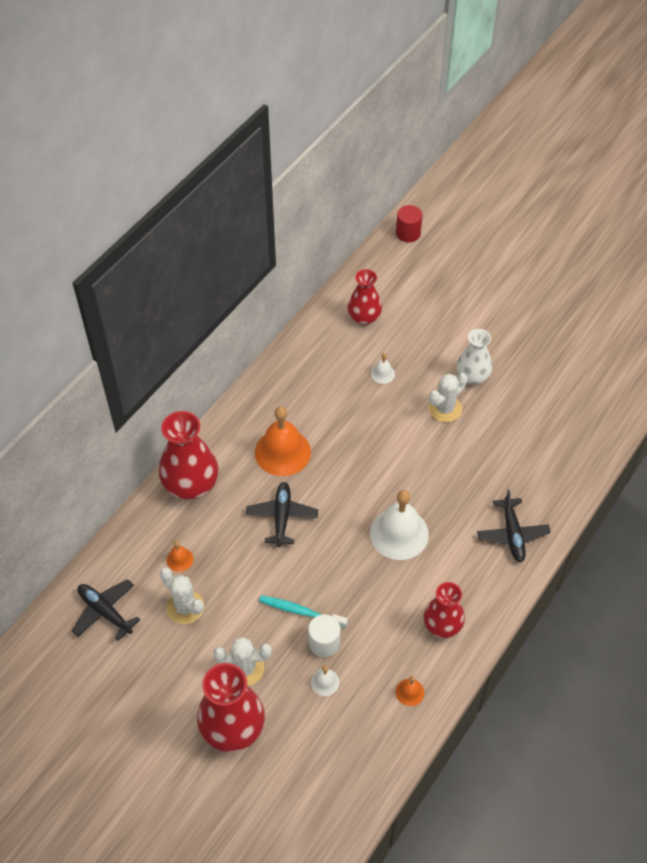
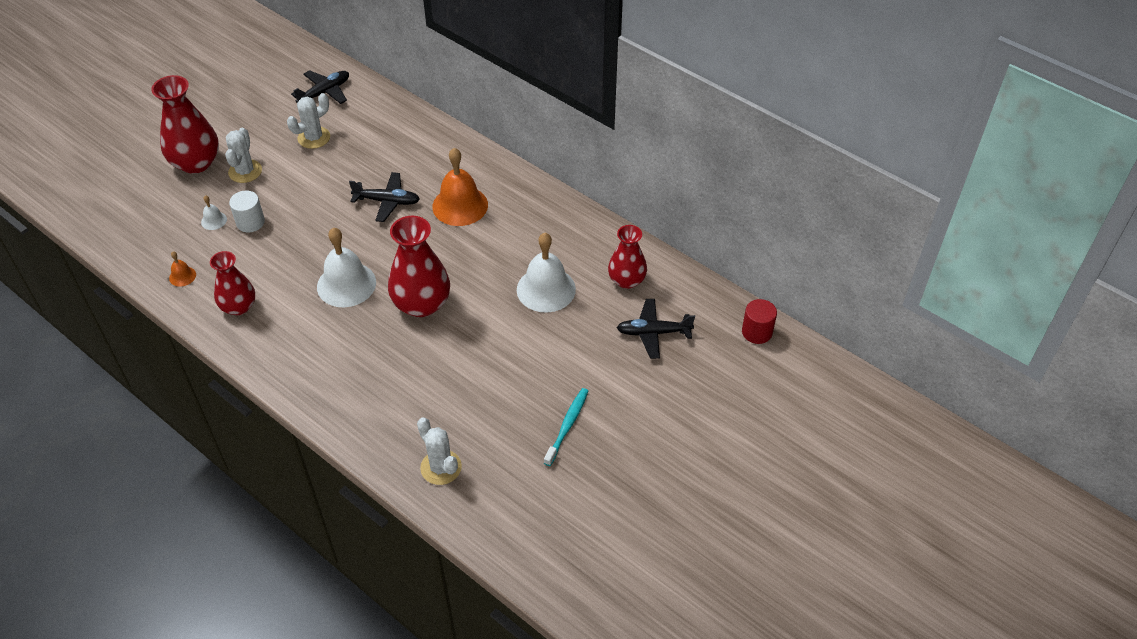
camera: 95 degrees right, 5 degrees down
red vase [159,411,219,500] -> red vase moved to [388,216,450,317]
orange bell [167,541,194,572] -> none
turquoise toothbrush [259,595,348,627] -> turquoise toothbrush moved to [544,388,588,466]
white bell [371,353,395,384] -> white bell [517,233,576,313], size x2.21
white cactus [428,373,468,422] -> white cactus moved to [417,418,462,485]
white vase [456,329,492,384] -> none
black plane [477,489,551,562] -> black plane moved to [617,299,695,359]

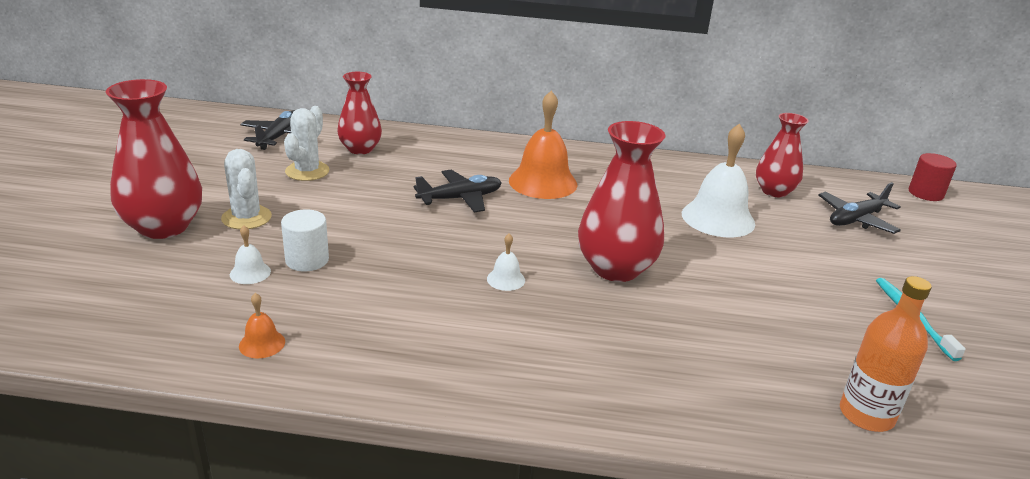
camera: 35 degrees left, 20 degrees down
red vase [210,251,255,315] -> red vase moved to [337,72,382,155]
white bell [317,228,376,307] -> white bell [487,233,525,291], size x0.45
white cactus [417,418,462,485] -> orange bottle [840,276,932,432]

